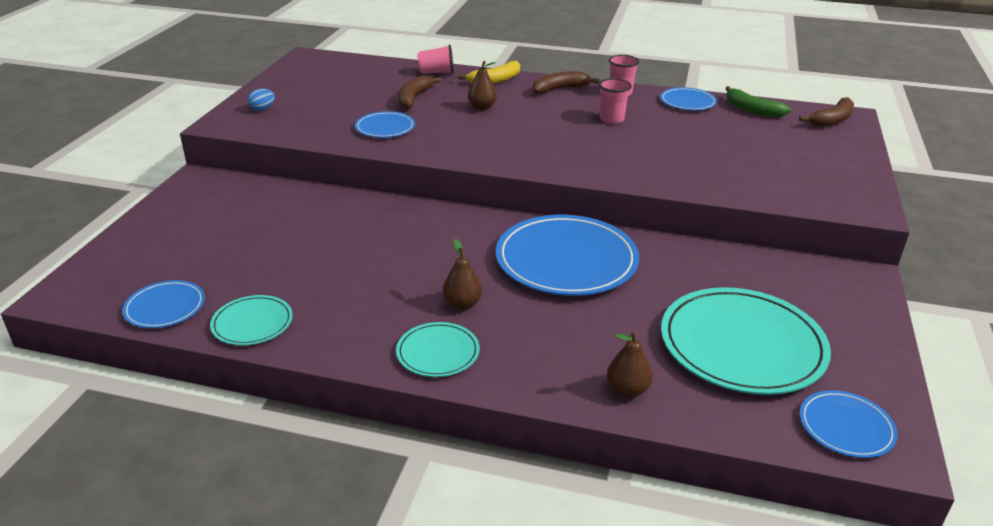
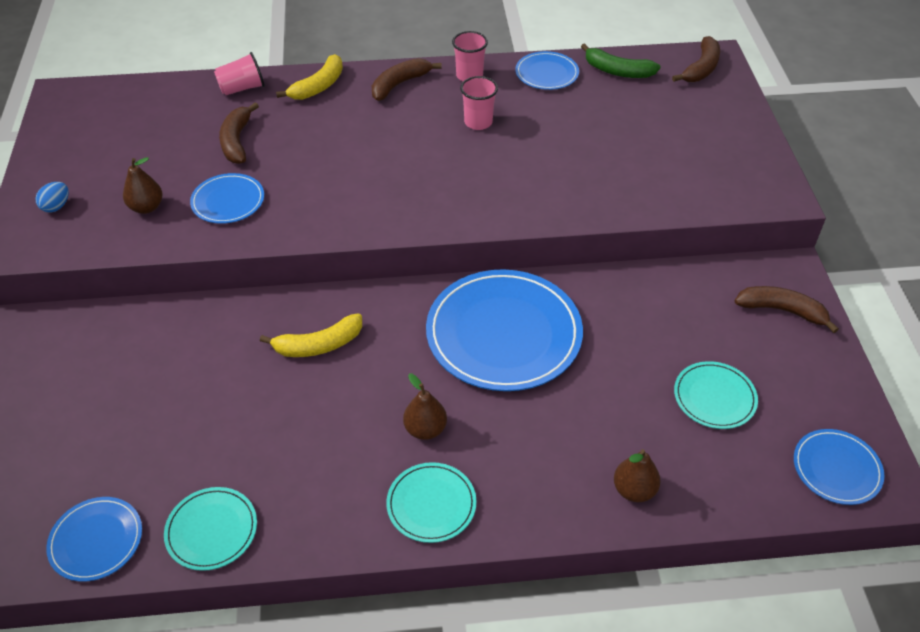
camera: 20 degrees left, 15 degrees up
brown pear [468,61,497,110] -> brown pear moved to [123,157,163,214]
turquoise plate [661,287,831,395] -> turquoise plate [674,361,758,429], size x0.50
none -> yellow banana [260,314,362,357]
none -> brown banana [735,286,839,333]

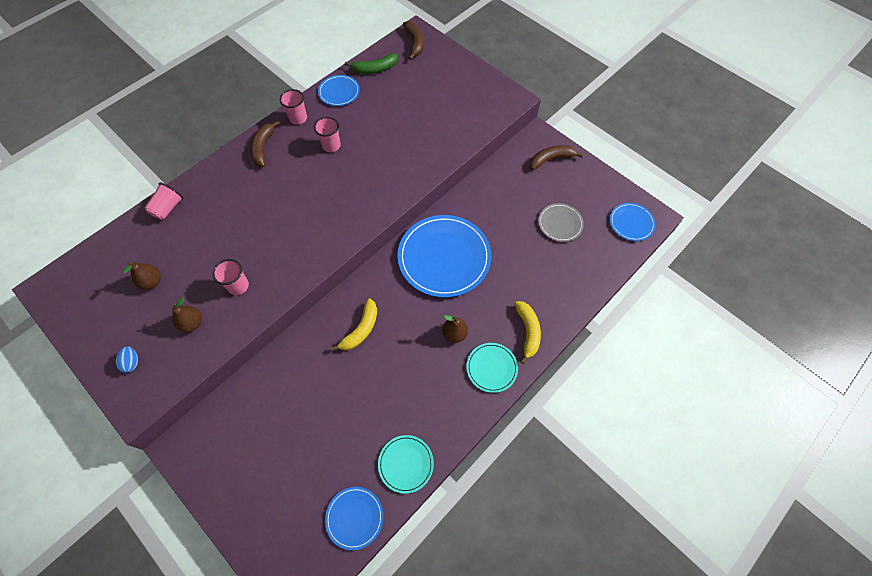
camera: 40 degrees left, 15 degrees up
blue plate [190,173,264,224] -> pink cup [212,259,249,295]
brown banana [219,102,259,164] -> none
yellow banana [276,54,343,100] -> yellow banana moved to [515,301,541,364]
brown pear [614,449,661,502] -> brown pear moved to [123,263,161,290]
turquoise plate [674,361,758,429] -> grey plate [538,203,584,242]

